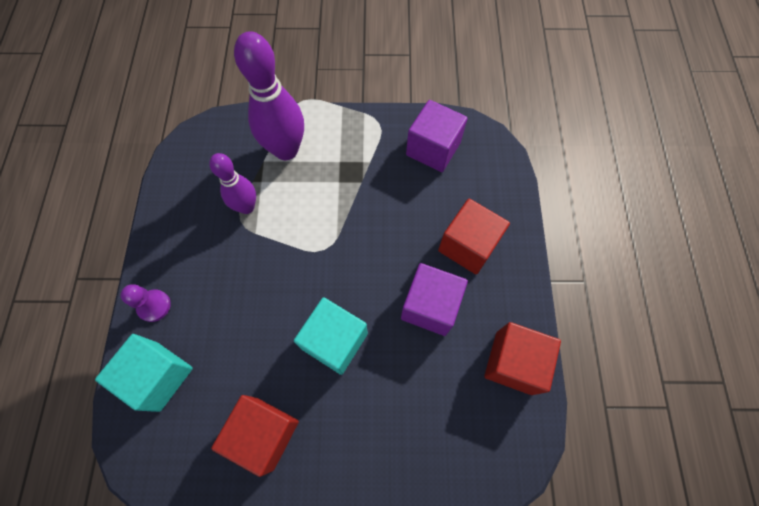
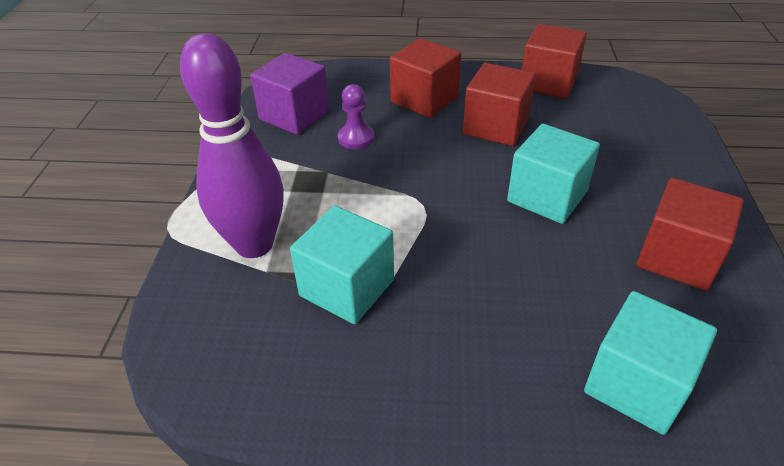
camera: 85 degrees left, 25 degrees down
purple pawn [120,284,171,322] -> purple pawn moved to [338,84,374,149]
purple bowling pin [209,153,256,214] -> turquoise cube [290,206,394,324]
purple cube [401,263,468,336] -> red cube [463,63,536,146]

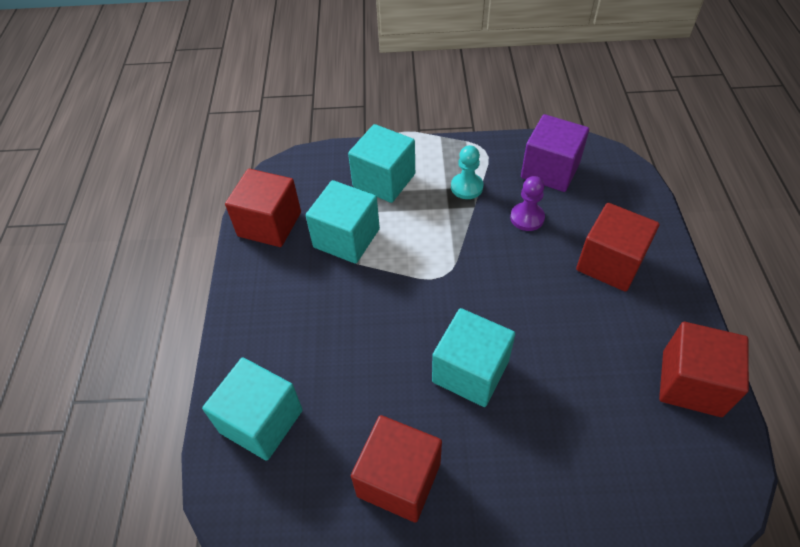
camera: 85 degrees right, 10 degrees up
purple bowling pin [180,33,284,258] -> turquoise cube [348,124,415,203]
red cube [463,63,536,146] -> red cube moved to [225,169,301,247]
none -> turquoise pawn [451,145,484,199]

